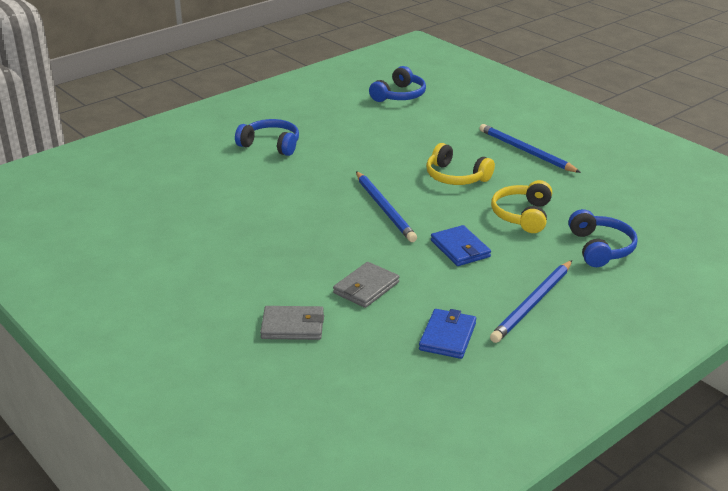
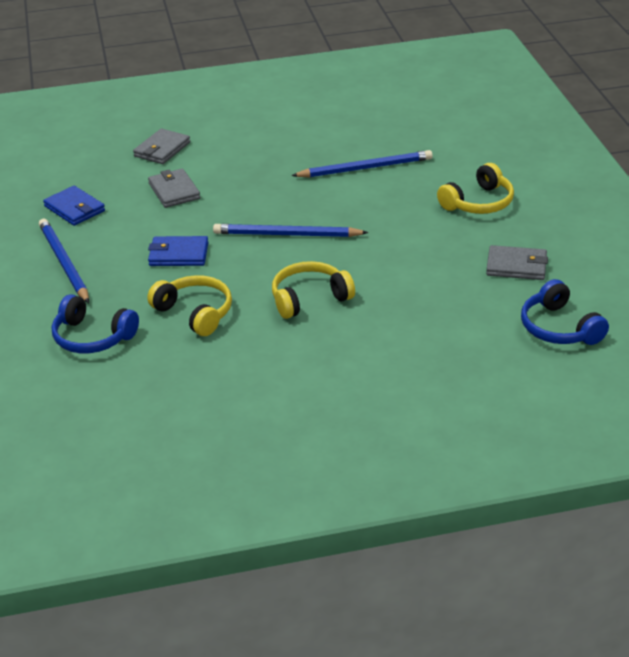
camera: 120 degrees right, 5 degrees up
blue headphones [235,119,299,156] -> yellow headphones [437,163,514,214]
blue pencil [479,124,581,173] -> blue pencil moved to [291,150,433,178]
none -> grey wallet [486,245,548,280]

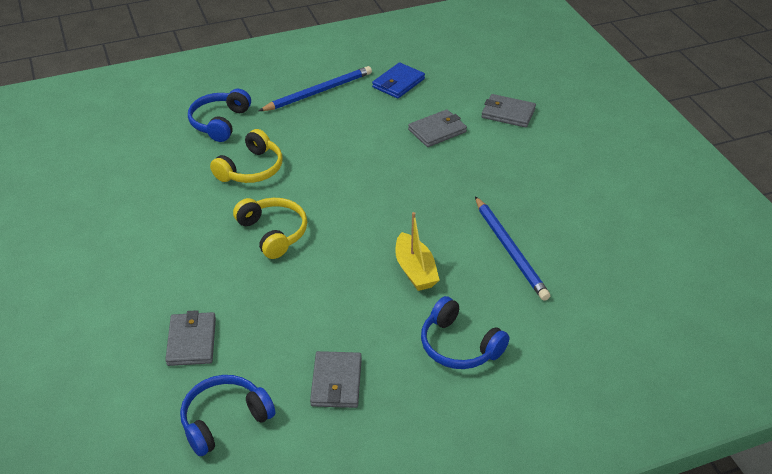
camera: 80 degrees right, 5 degrees up
blue wallet [148,236,209,266] -> none
blue pencil [213,224,369,237] -> none
yellow headphones [437,163,514,214] -> blue headphones [421,296,509,369]
none -> grey wallet [165,310,216,366]
none -> yellow boat [395,212,439,291]

